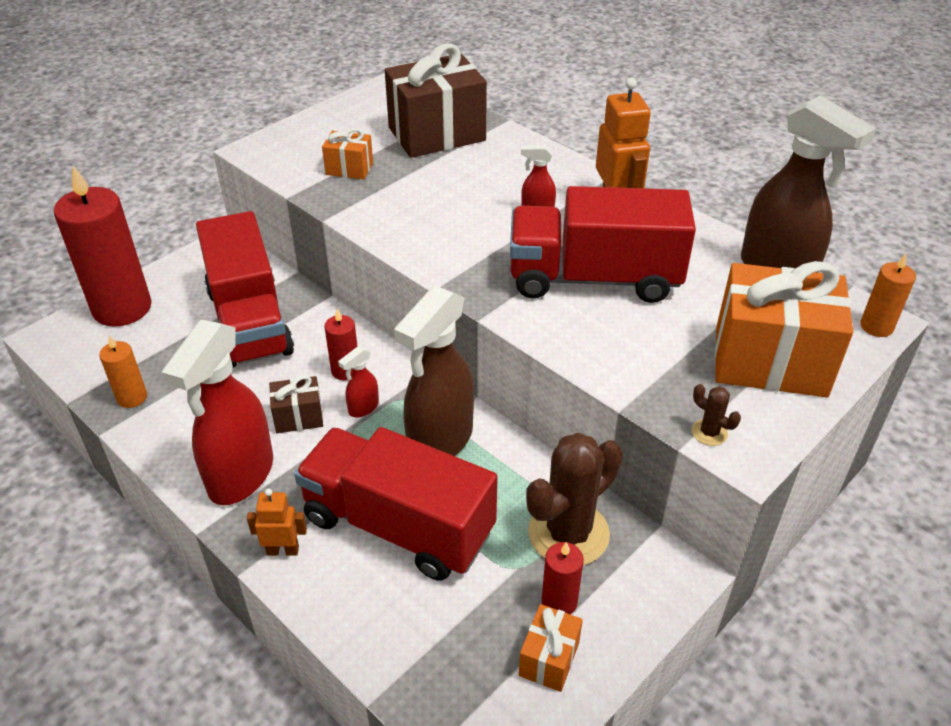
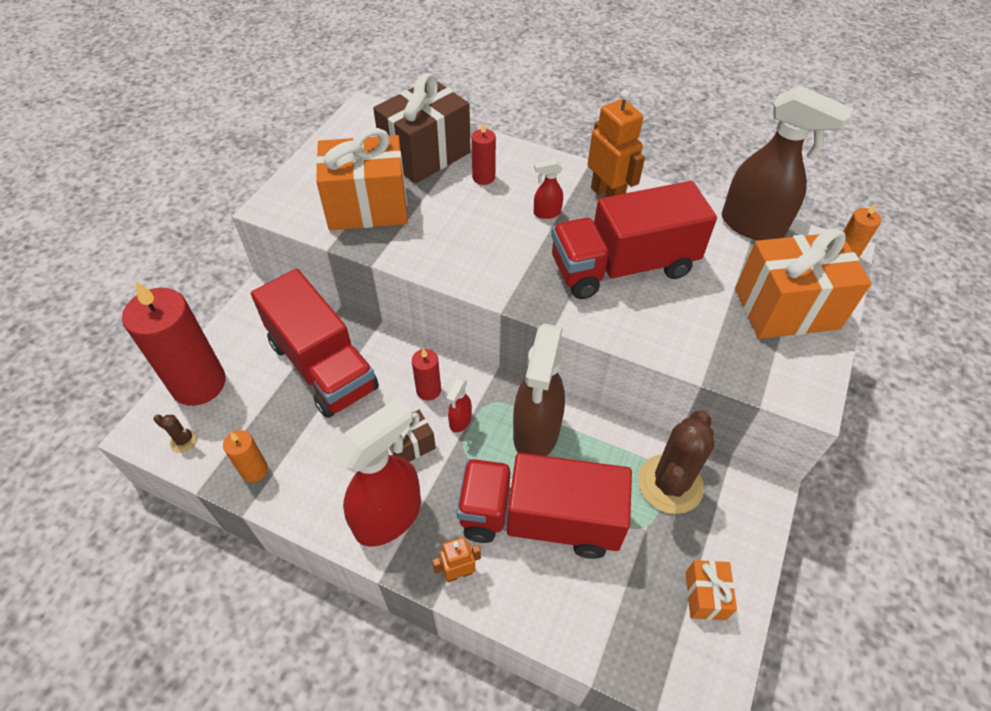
camera: 20 degrees left, 10 degrees up
red spray bottle [162,320,273,505] -> red spray bottle turned 135 degrees counterclockwise [333,397,421,547]
orange gift [322,128,373,179] -> orange gift [316,128,408,230], size x2.10
red candle [542,542,584,614] -> red candle moved to [471,121,496,185]
brown cactus [692,384,741,446] -> brown cactus moved to [154,415,197,452]

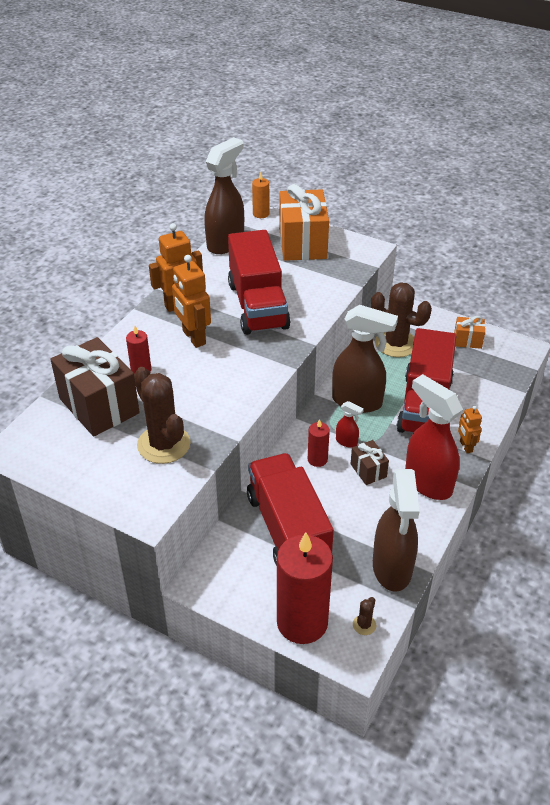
camera: 85 degrees left, 10 degrees down
orange candle [223,430,268,482] -> brown spray bottle [373,469,419,592]
red truck [251,269,379,418] -> red truck turned 75 degrees counterclockwise [247,453,334,566]
orange gift [316,128,408,230] -> brown cactus [134,367,191,464]
red spray bottle [534,159,563,219] -> orange robot [172,255,211,348]

